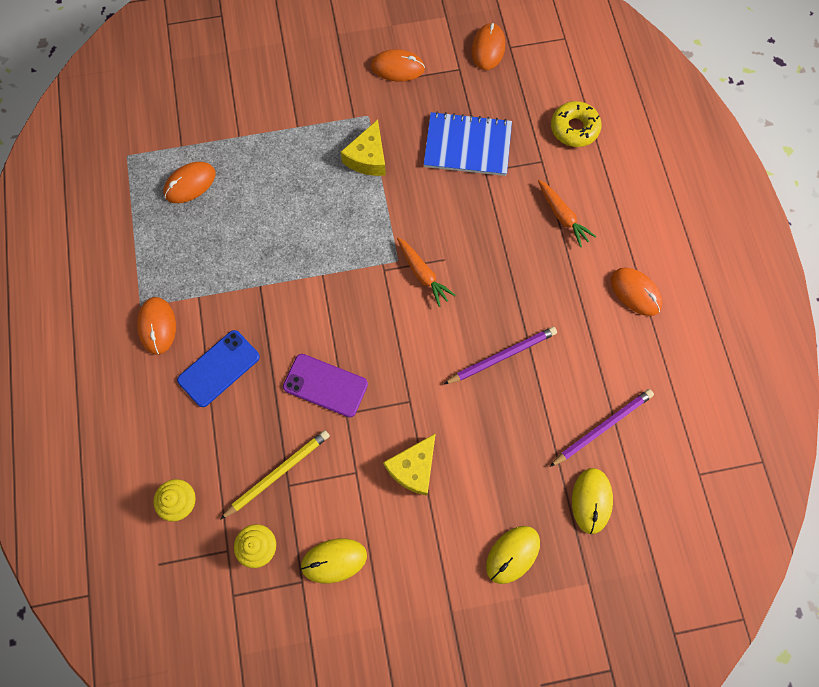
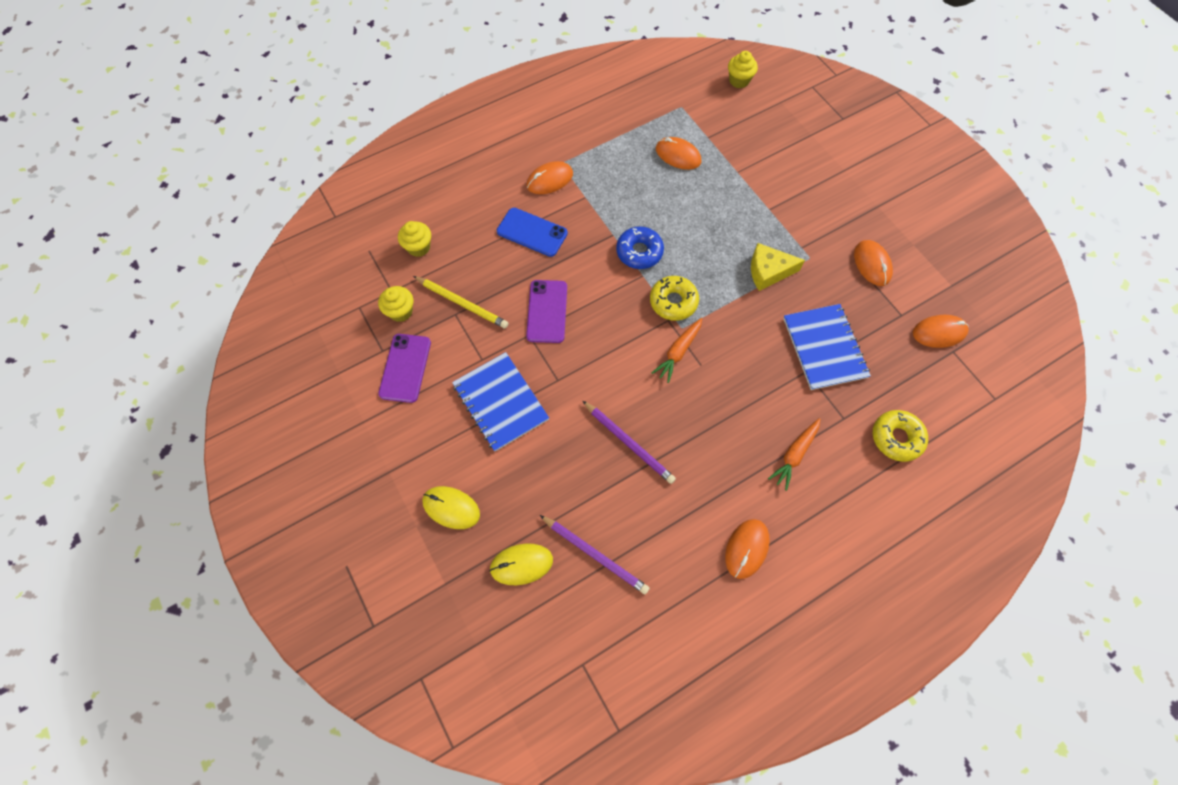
camera: 70 degrees right, 5 degrees down
yellow mouse [301,538,367,583] -> purple phone [378,334,431,403]
yellow cheese [383,433,436,496] -> blue notebook [452,352,549,452]
none -> blue donut [616,227,664,269]
none -> yellow donut [650,276,699,321]
none -> yellow cupcake [728,51,758,88]

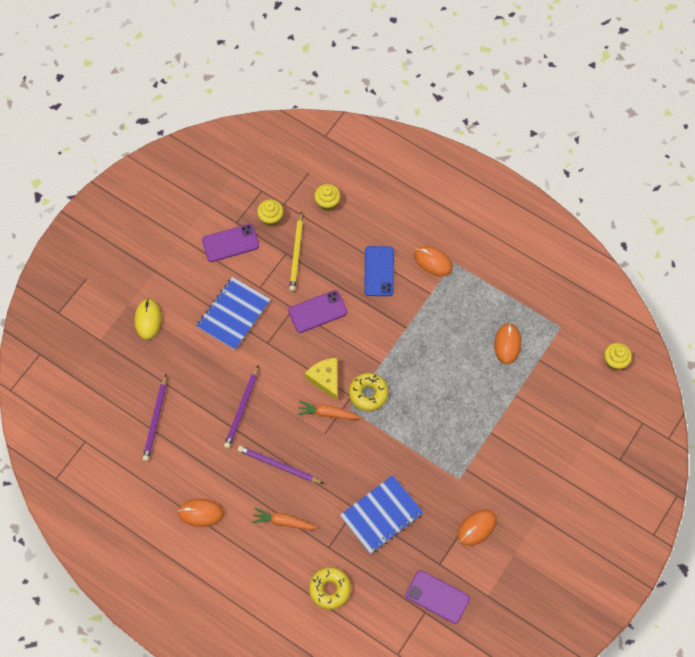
camera: 65 degrees right, 0 degrees up
yellow mouse [489,543,553,585] -> none
blue donut [616,227,664,269] -> none
yellow cheese [751,243,805,291] -> yellow cheese moved to [305,358,338,401]
orange mouse [913,315,969,348] -> purple phone [406,570,470,624]
none -> purple pencil [238,446,324,484]

